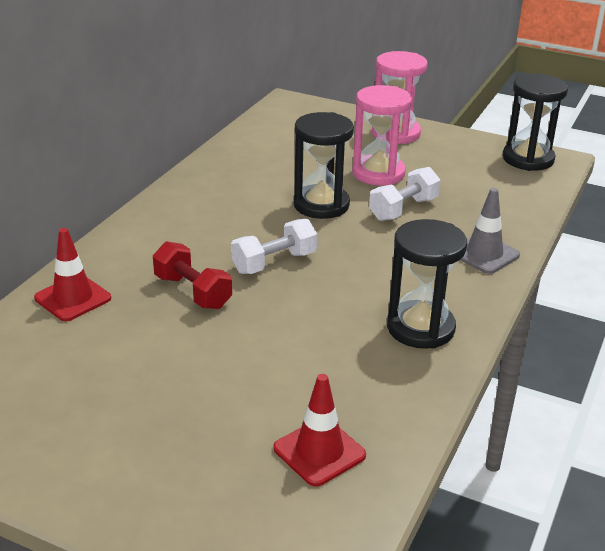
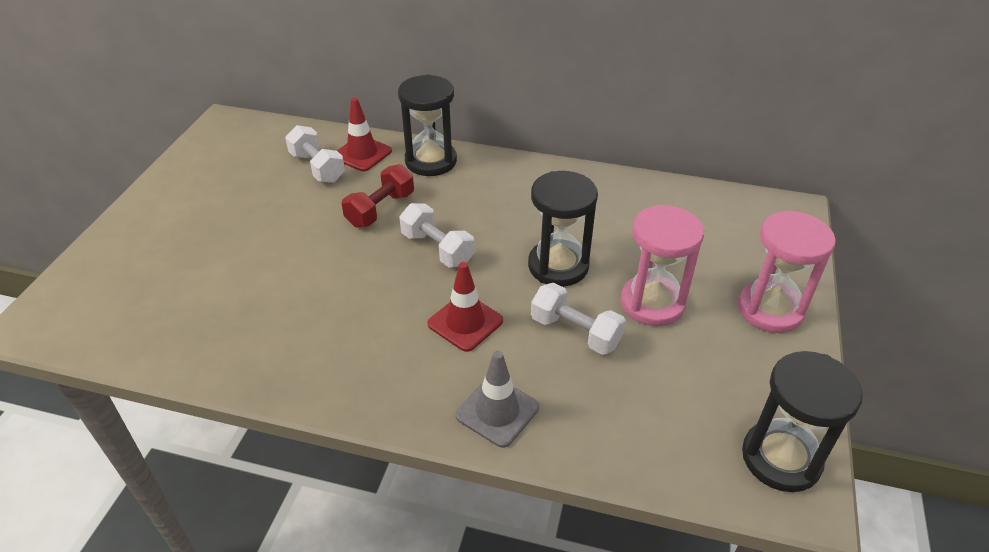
camera: 80 degrees right, 10 degrees up
red traffic cone [273,374,366,487] -> red traffic cone moved to [427,262,503,352]
black hourglass [387,219,467,349] -> black hourglass moved to [398,74,457,176]
none -> white dumbbell [285,125,345,183]

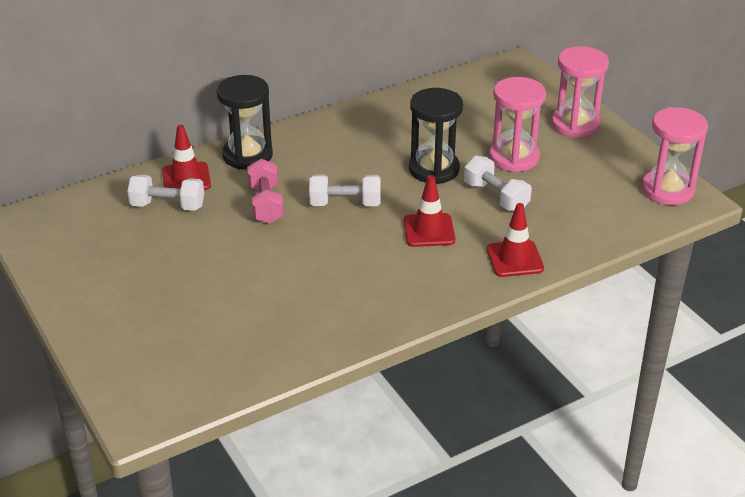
camera: 45 degrees left, 5 degrees down
red dumbbell [341,164,414,227] -> pink dumbbell [247,159,284,224]
grey traffic cone [456,351,539,448] -> red traffic cone [487,203,544,277]
white dumbbell [531,283,626,355] -> white dumbbell turned 60 degrees clockwise [464,155,532,211]
black hourglass [742,351,863,492] -> pink hourglass [642,107,708,205]

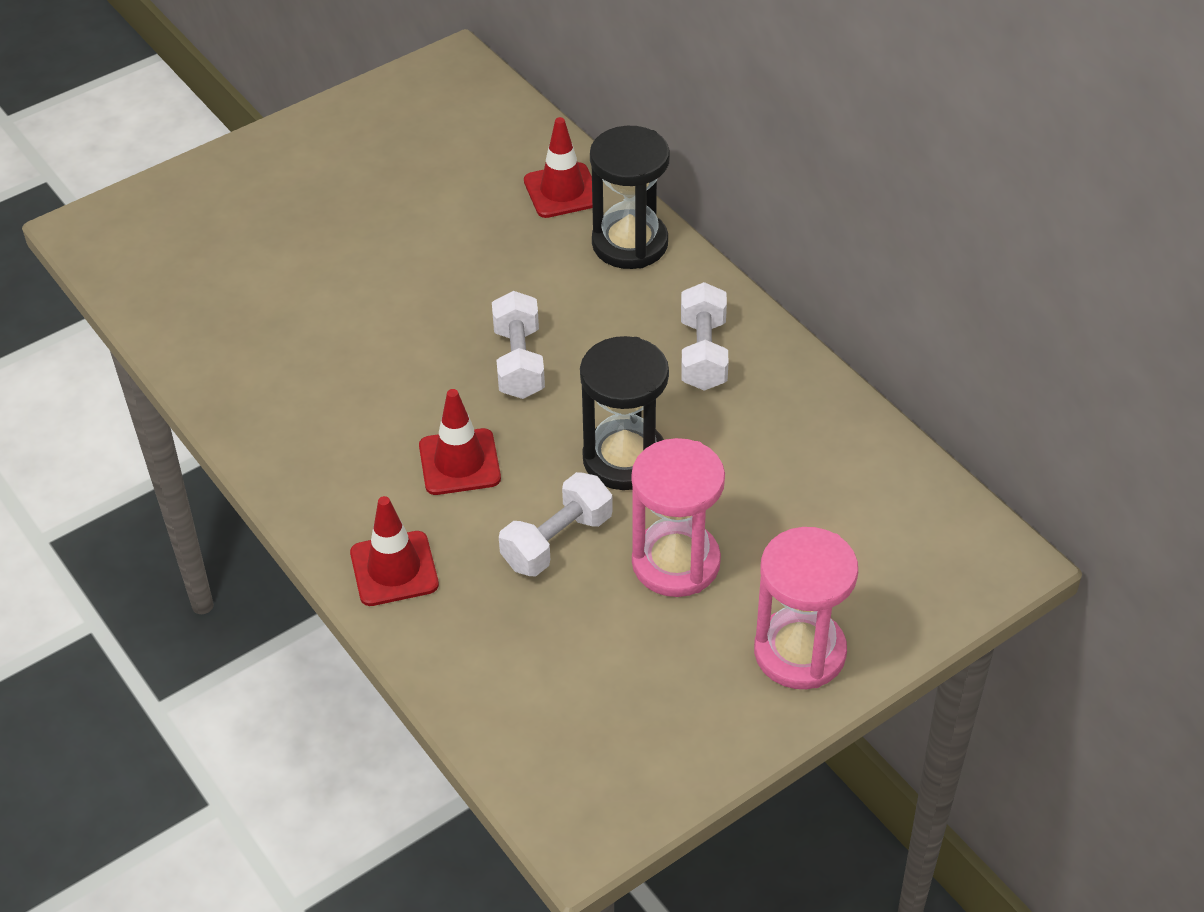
camera: 85 degrees right, 10 degrees up
white dumbbell [127,175,204,211] -> white dumbbell moved to [681,282,728,391]
pink dumbbell [247,159,284,224] -> none
pink hourglass [642,107,708,205] -> none

